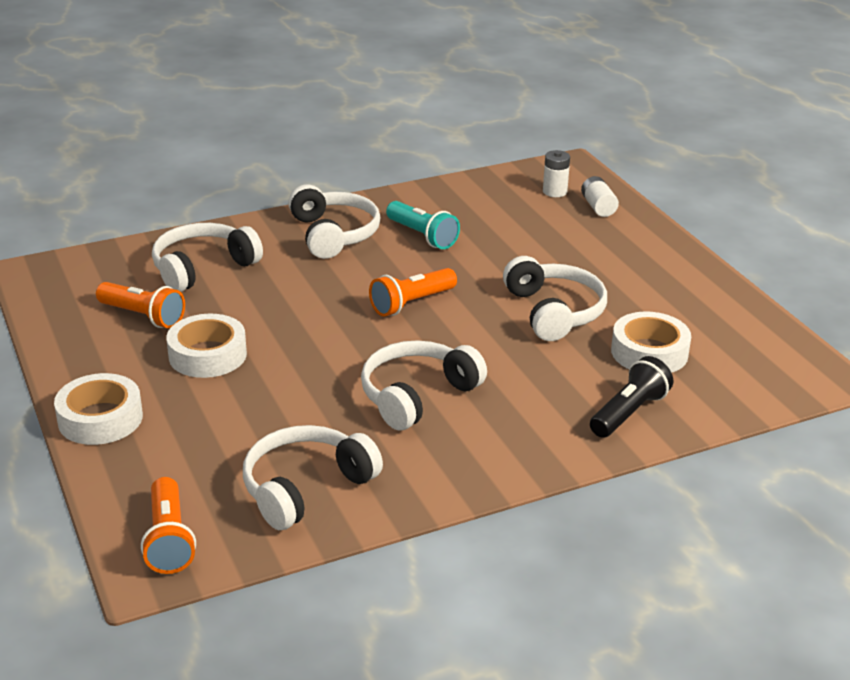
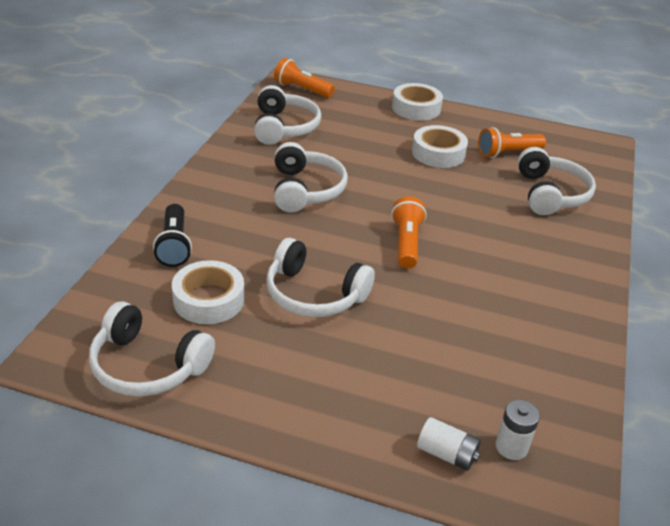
camera: 130 degrees right, 5 degrees up
white headphones [288,184,381,259] -> white headphones moved to [89,301,215,397]
turquoise flashlight [386,201,460,249] -> none

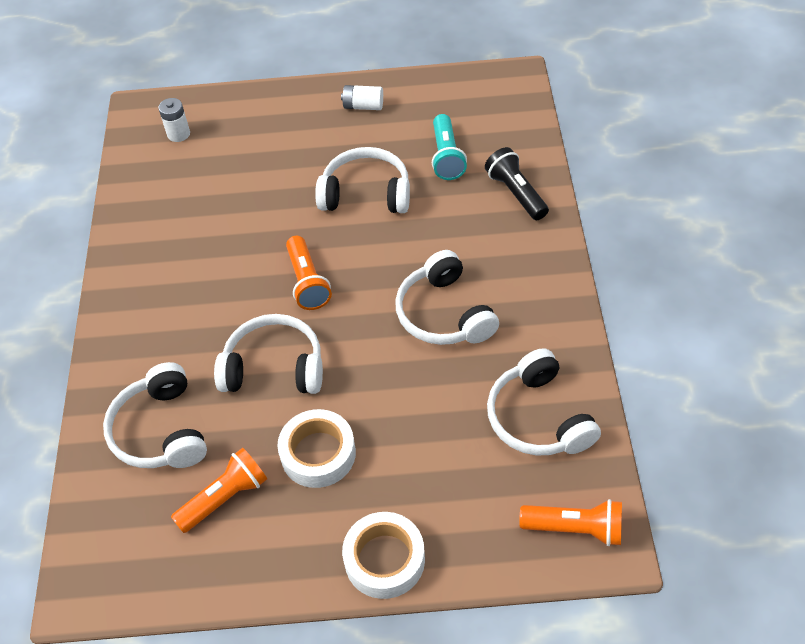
camera: 165 degrees right, 15 degrees up
white headphones [89,301,215,397] -> white headphones moved to [214,314,323,394]
white tape [172,260,244,324] -> turquoise flashlight [432,114,467,180]
white battery [417,417,481,471] -> white battery moved to [341,85,383,110]

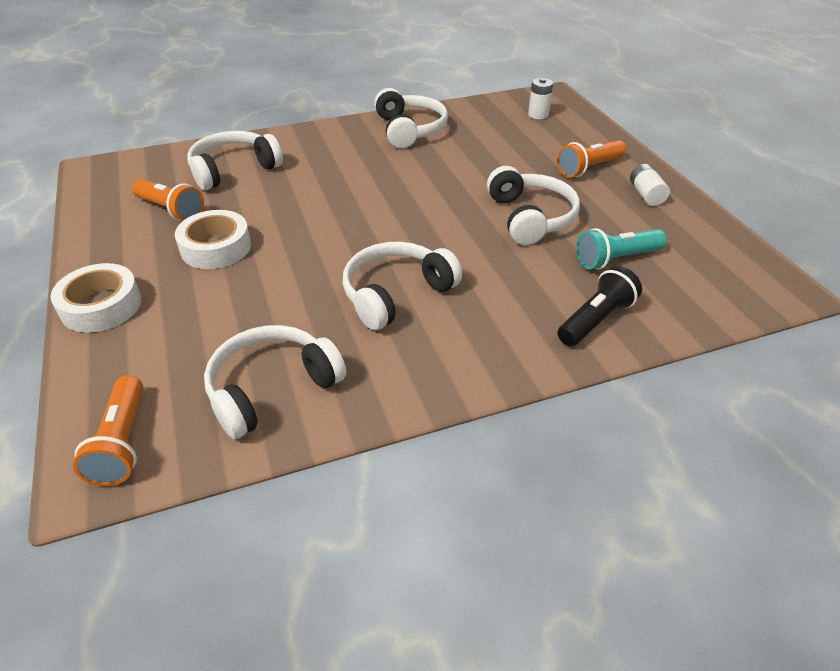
camera: 70 degrees right, 10 degrees down
white headphones [214,314,323,394] -> white headphones moved to [374,88,448,148]
orange flashlight [286,236,332,310] -> orange flashlight moved to [557,140,626,178]

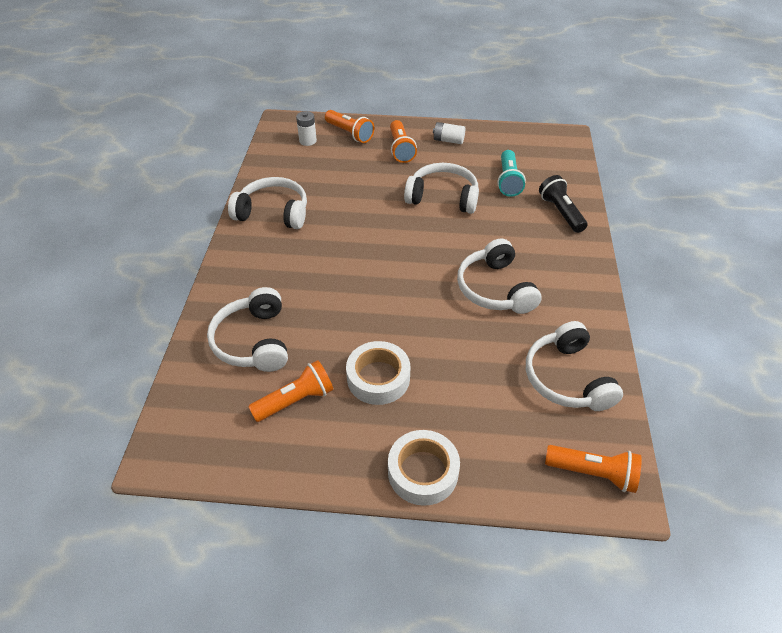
camera: 65 degrees left, 5 degrees up
none -> orange flashlight [325,110,374,143]

